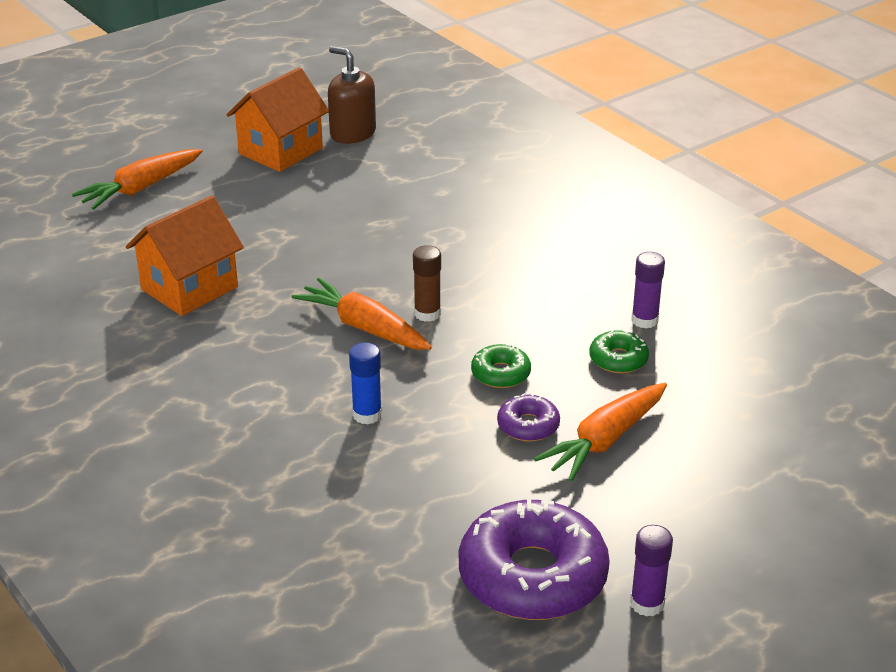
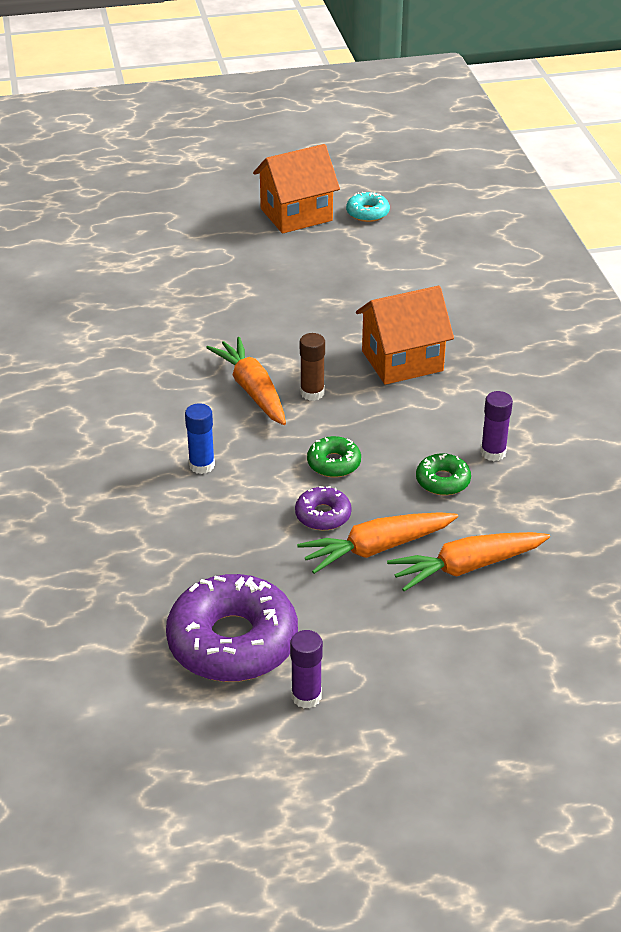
camera: 25 degrees right, 5 degrees up
orange carrot [72,149,202,210] -> orange carrot moved to [387,532,550,591]
orange house [126,195,244,316] -> orange house moved to [356,286,454,385]
brown soap dispenser [328,46,376,144] -> turquoise donut [346,192,390,222]

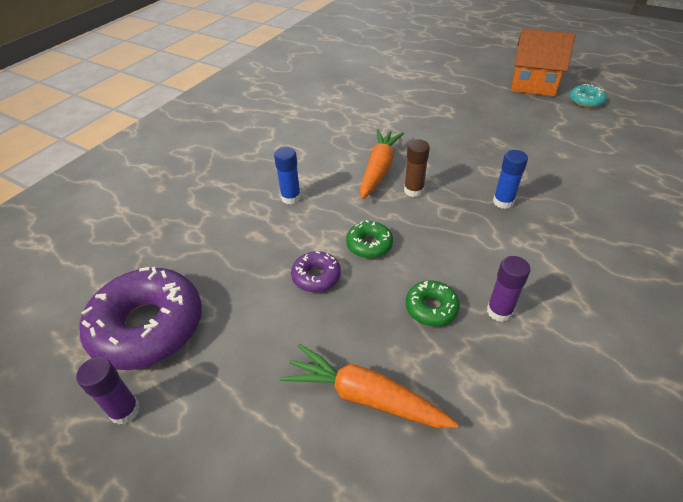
camera: 45 degrees right, 5 degrees up
orange carrot [297,512,458,574] -> none
orange house [356,286,454,385] -> blue glue stick [493,150,528,209]

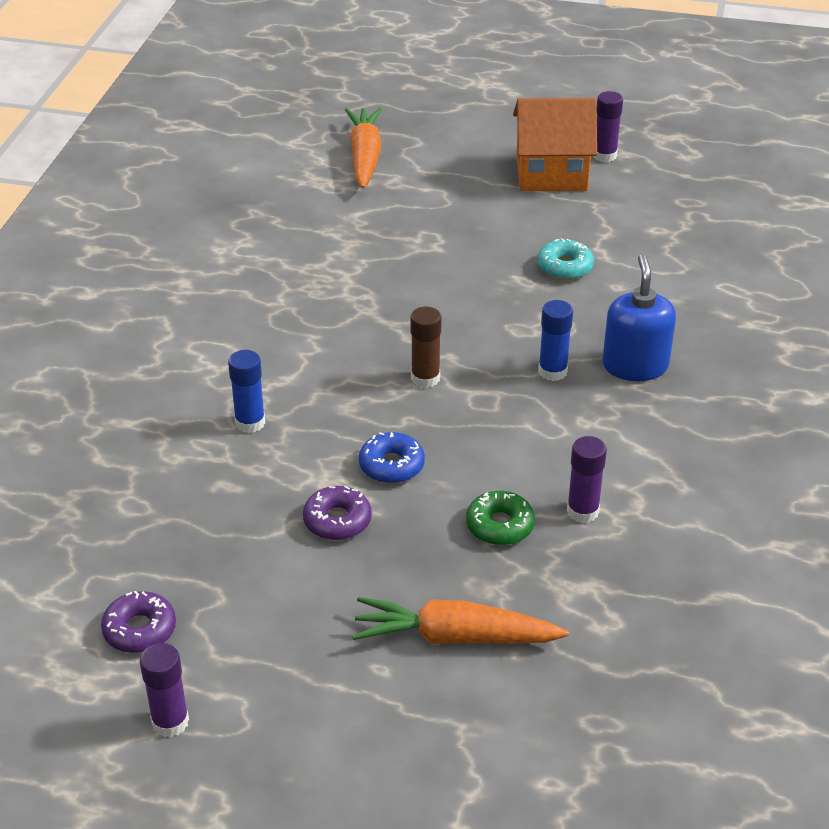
camera: 20 degrees left, 5 degrees down
purple donut [80,267,202,370] -> purple donut [101,591,176,653], size x0.47
green donut [346,220,393,258] -> blue donut [359,432,425,483]
orange carrot [360,129,404,199] -> orange carrot moved to [345,108,382,189]
turquoise donut [570,84,607,108] -> turquoise donut moved to [537,238,594,280]
none -> purple glue stick [594,91,623,162]
none -> blue soap dispenser [602,254,676,381]

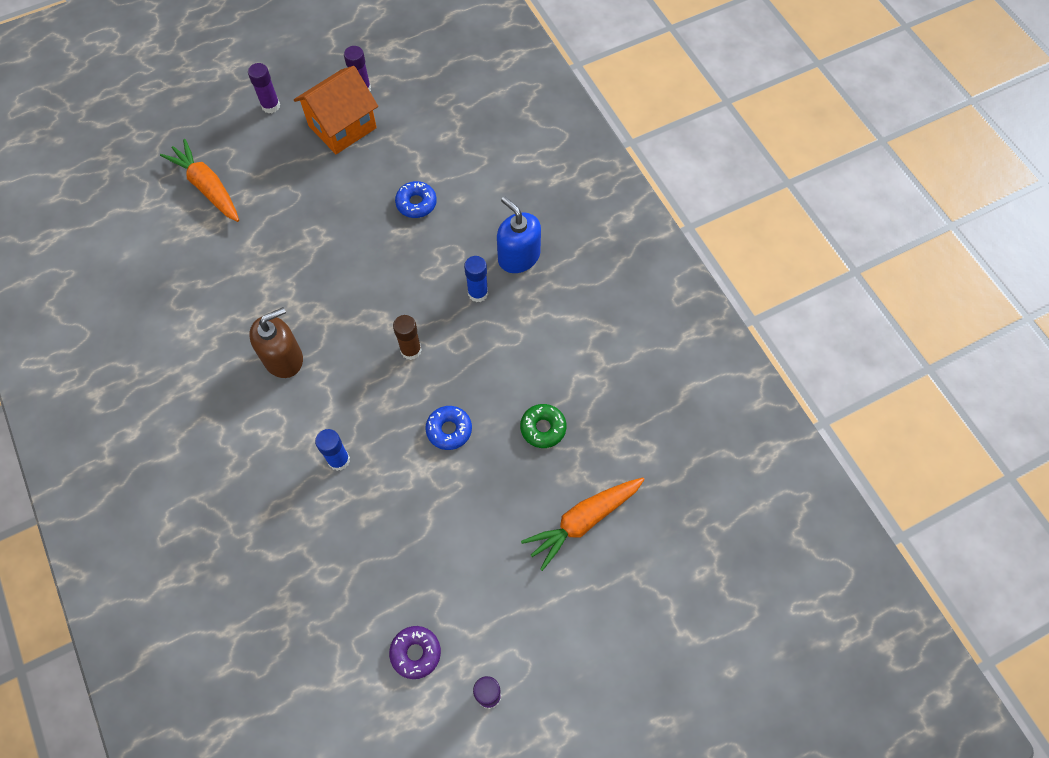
camera: 40 degrees left, 25 degrees up
purple donut [303,486,372,540] -> none
turquoise donut [537,238,594,280] -> blue donut [395,181,437,218]
purple glue stick [567,436,607,523] -> purple glue stick moved to [248,63,280,113]
none -> brown soap dispenser [249,307,303,378]

